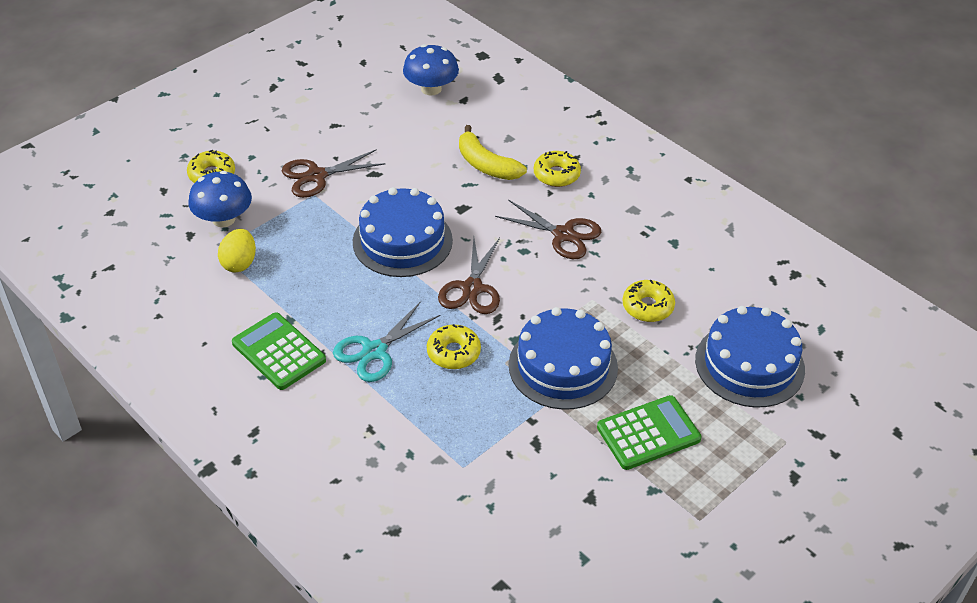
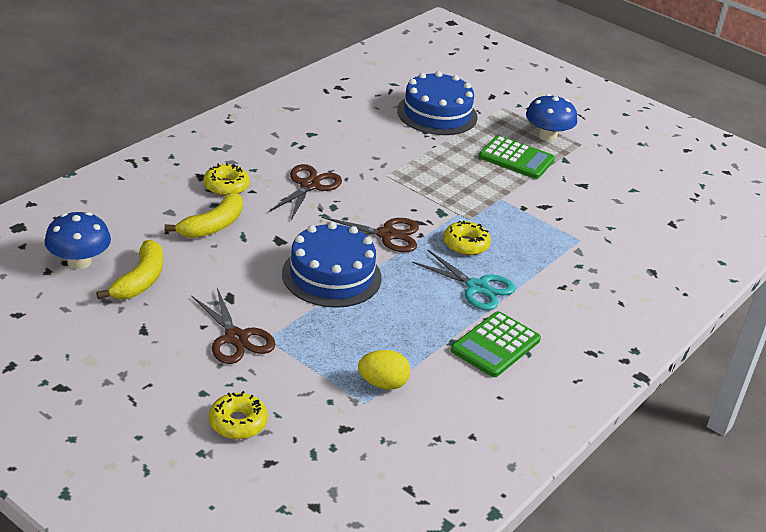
camera: 100 degrees left, 10 degrees down
blue mushroom [188,171,252,227] -> blue mushroom moved to [526,94,577,142]
blue cake [509,307,618,410] -> none
green calculator [597,395,701,470] -> green calculator turned 150 degrees clockwise [479,135,555,179]
yellow donut [623,280,675,322] -> none
none -> yellow banana [96,240,163,299]

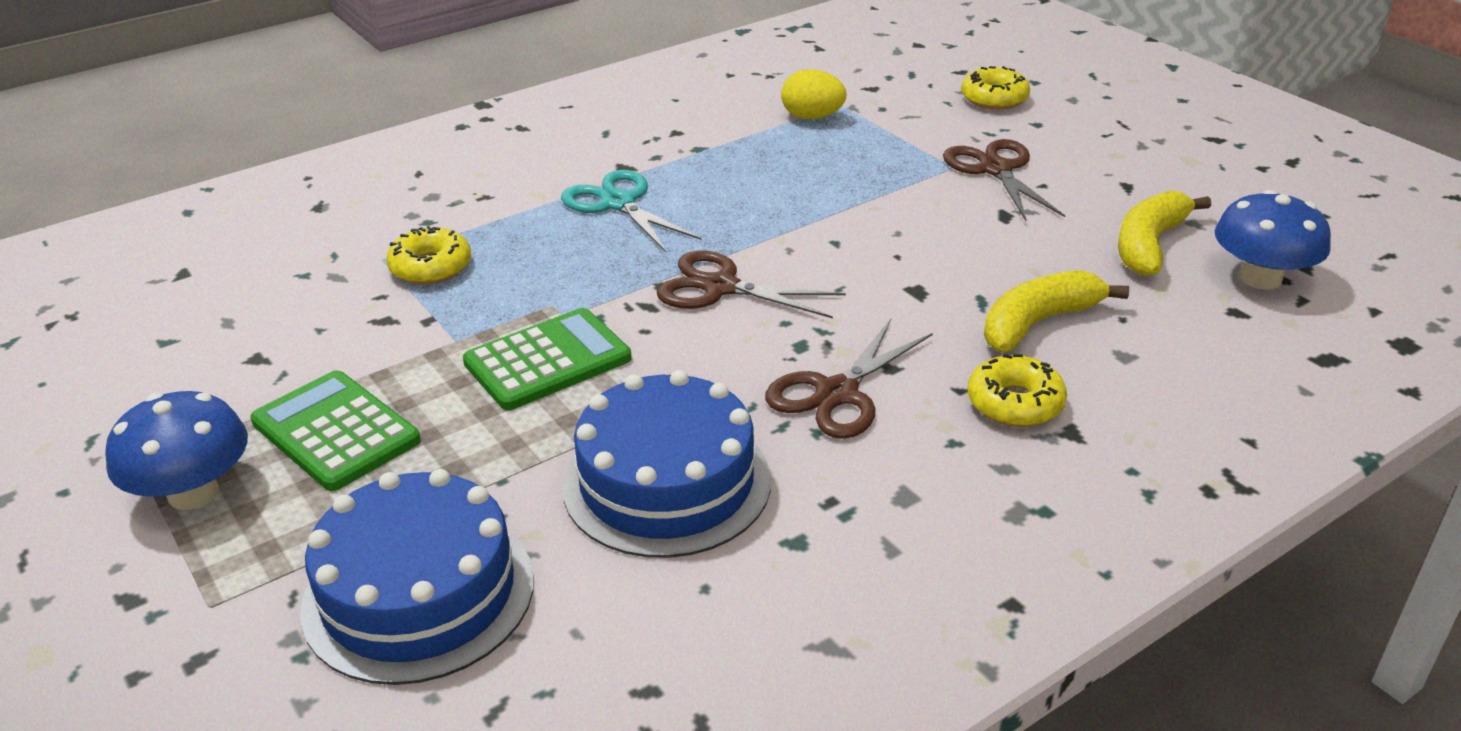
camera: 160 degrees left, 0 degrees up
blue cake [282,222,382,308] -> blue cake moved to [562,370,771,558]
yellow donut [443,221,491,256] -> yellow donut moved to [386,226,471,284]
green calculator [451,311,541,377] -> green calculator moved to [463,308,632,410]

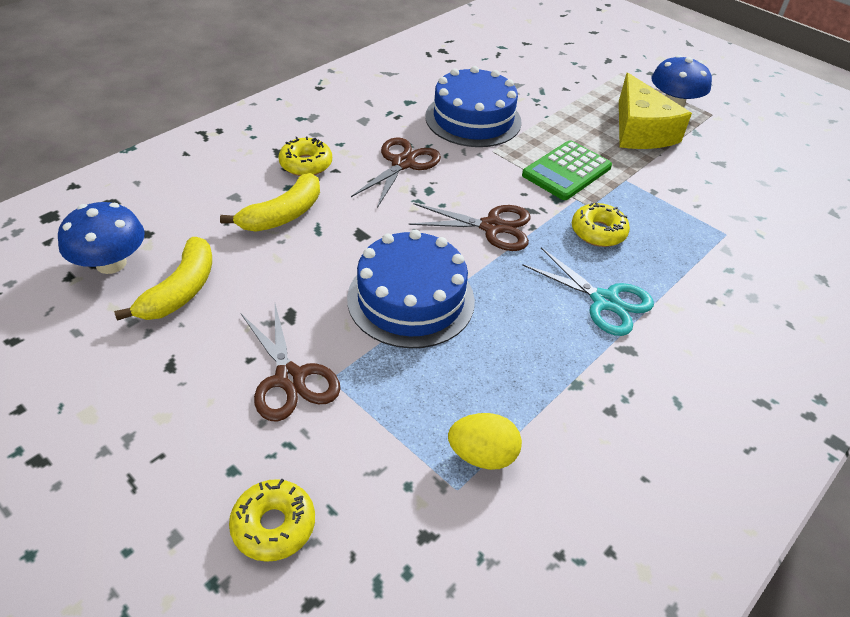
camera: 165 degrees right, 10 degrees up
green calculator [250,370,421,491] -> yellow cheese [619,73,692,149]
blue cake [300,469,534,685] -> blue cake moved to [347,230,475,349]
yellow donut [386,226,471,284] -> yellow donut moved to [572,203,630,247]

